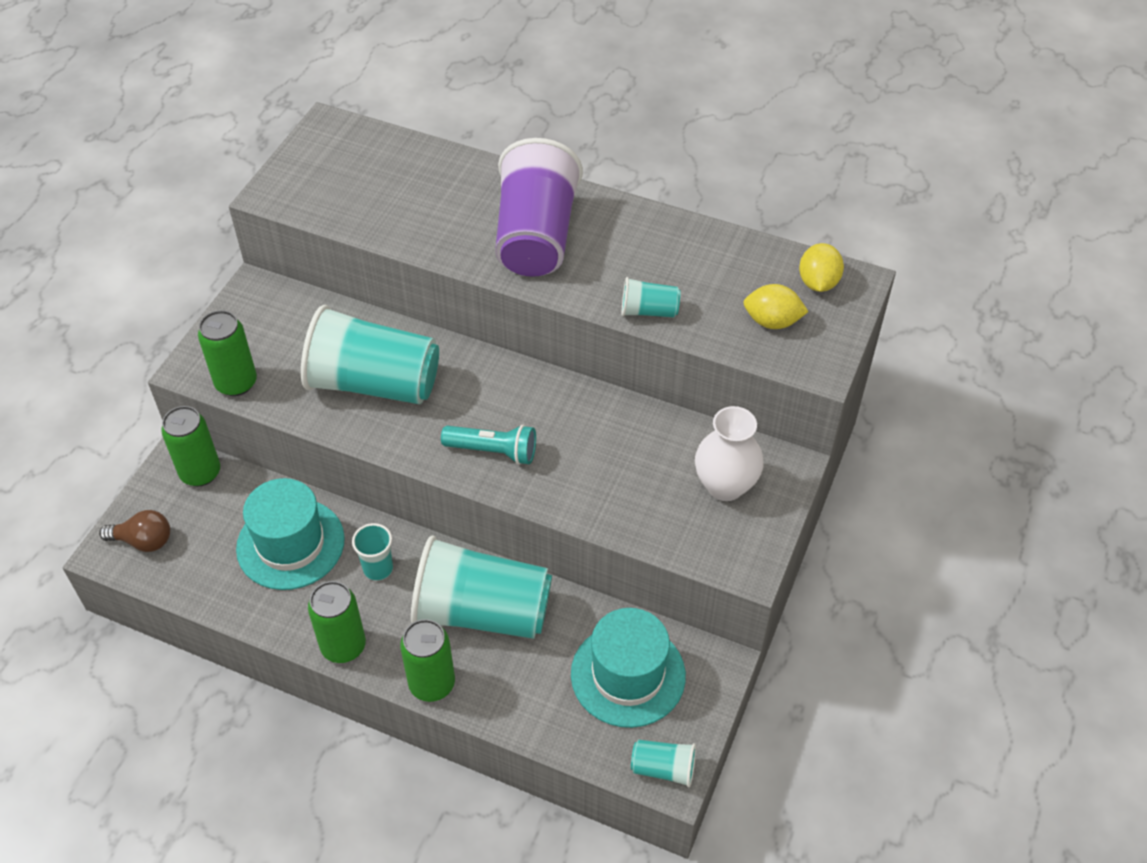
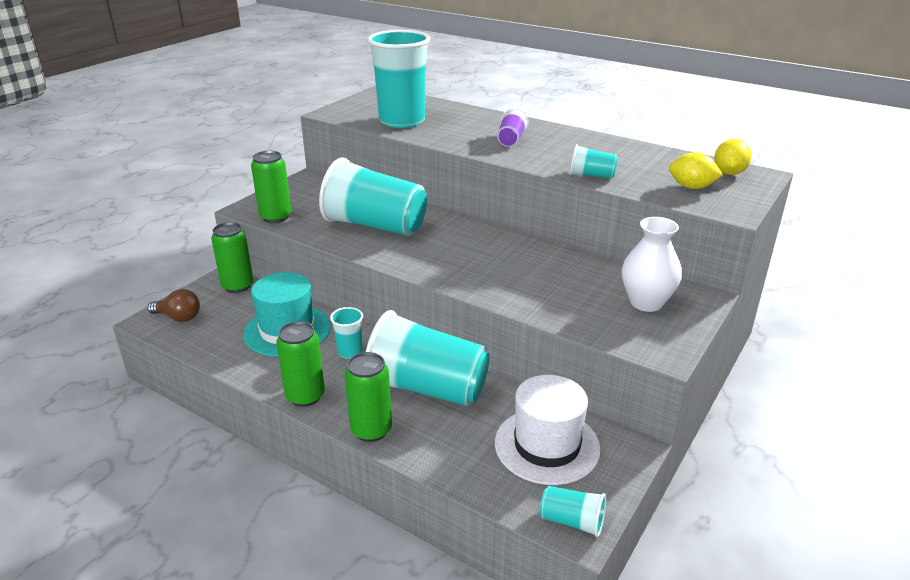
camera: 10 degrees right, 20 degrees down
turquoise flashlight [441,425,536,465] -> none
purple cup [495,138,583,277] -> purple cup [497,108,529,147], size x0.44
turquoise hat [571,608,686,728] -> white hat [495,375,601,485]
none -> turquoise cup [367,30,430,128]

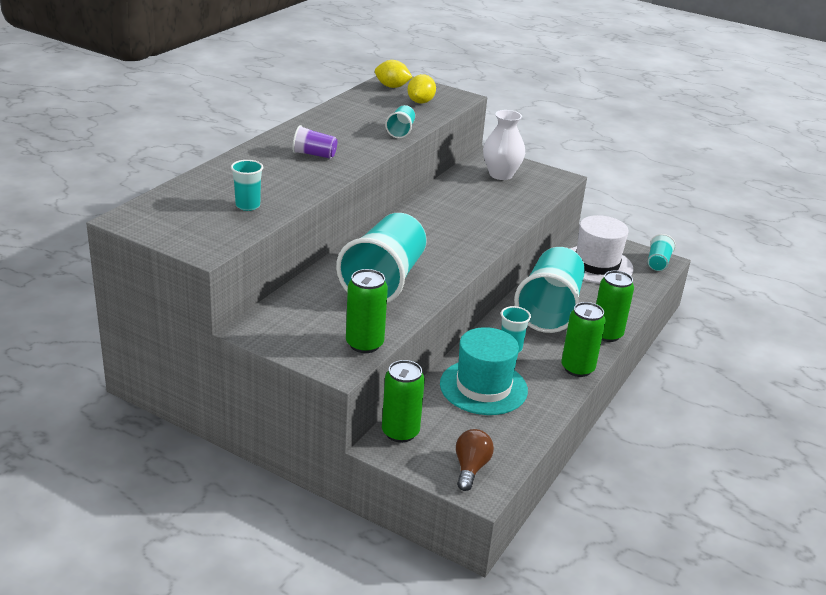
camera: 95 degrees left, 0 degrees up
turquoise cup [367,30,430,128] -> turquoise cup [231,160,263,211], size x0.44

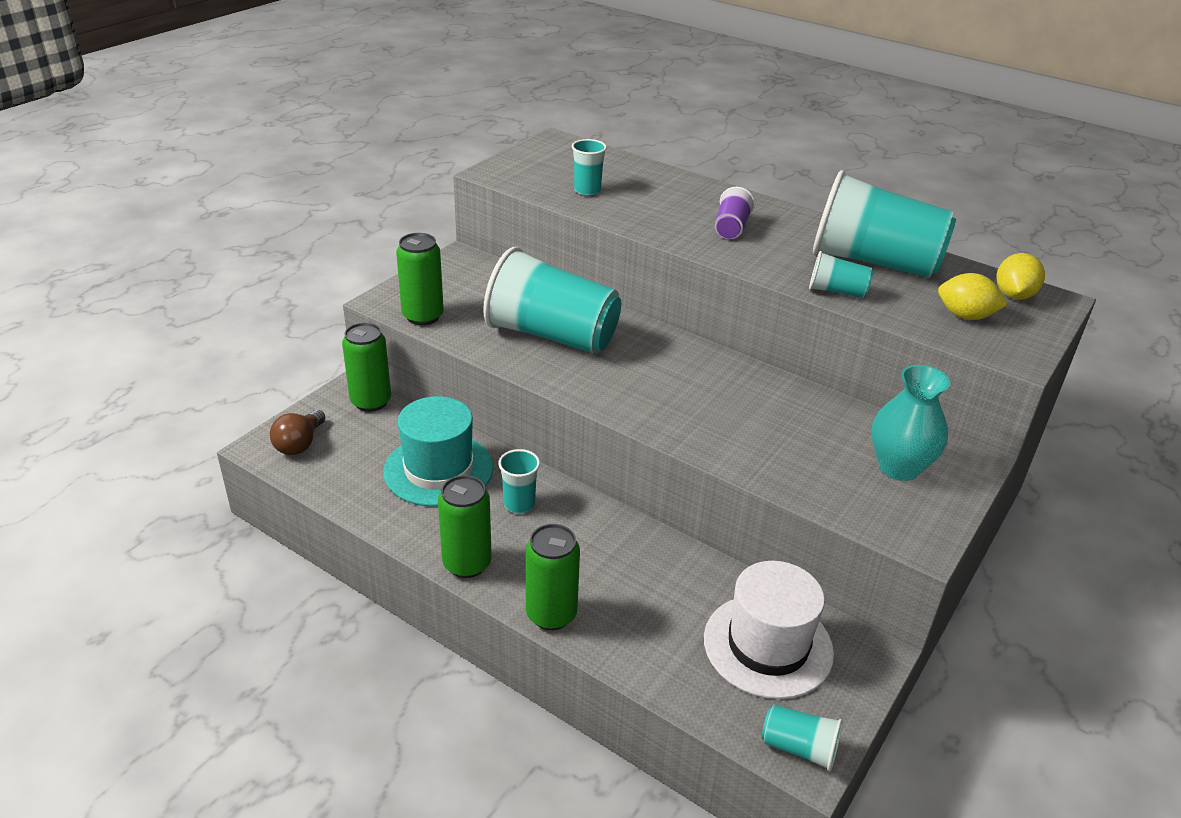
camera: 95 degrees right, 5 degrees up
brown light bulb [456,429,494,491] -> brown light bulb turned 90 degrees clockwise [270,410,325,455]
white vase [483,110,525,180] -> turquoise vase [871,365,950,481]
turquoise cup [514,247,585,333] -> turquoise cup moved to [813,170,956,278]

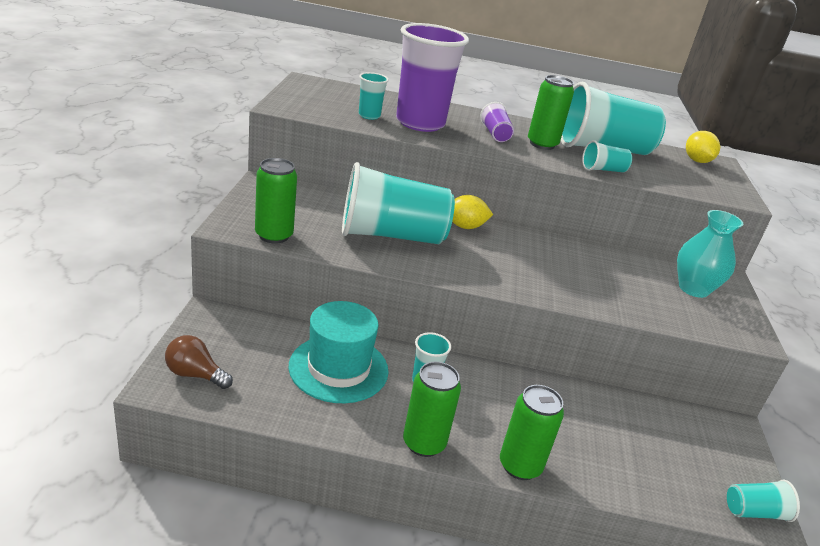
camera: 30 degrees left, 5 degrees down
brown light bulb [270,410,325,455] -> brown light bulb turned 120 degrees clockwise [165,335,233,389]
green can [342,323,391,412] -> green can moved to [528,75,574,150]
white hat [704,561,834,699] -> none
yellow lemon [938,273,1008,320] -> yellow lemon moved to [452,195,493,229]
none -> purple cup [396,23,469,132]

